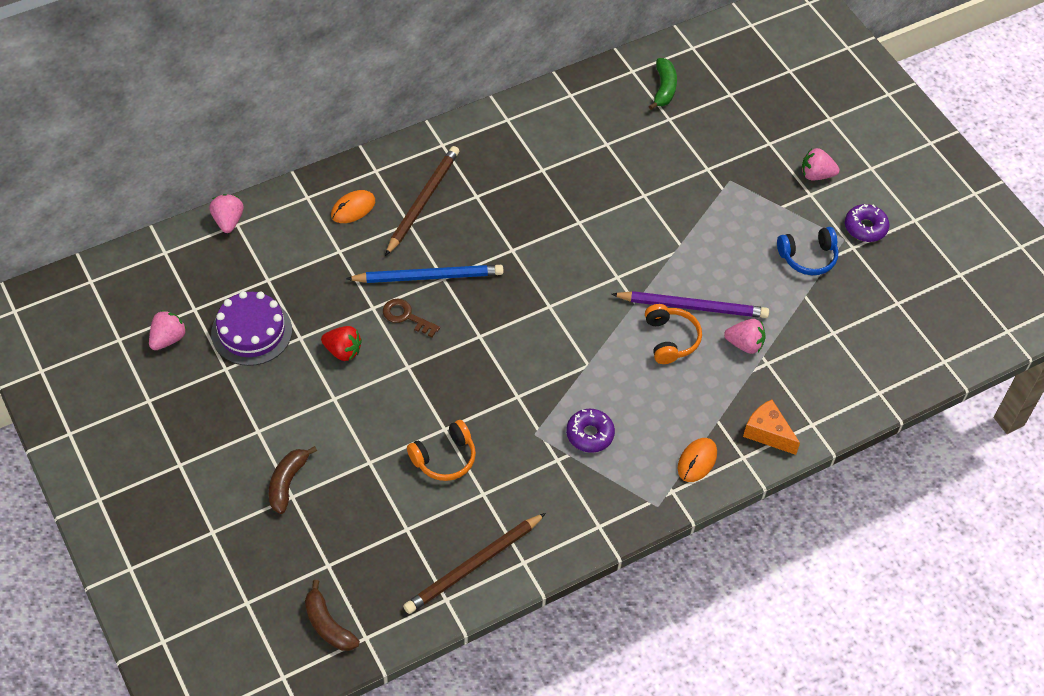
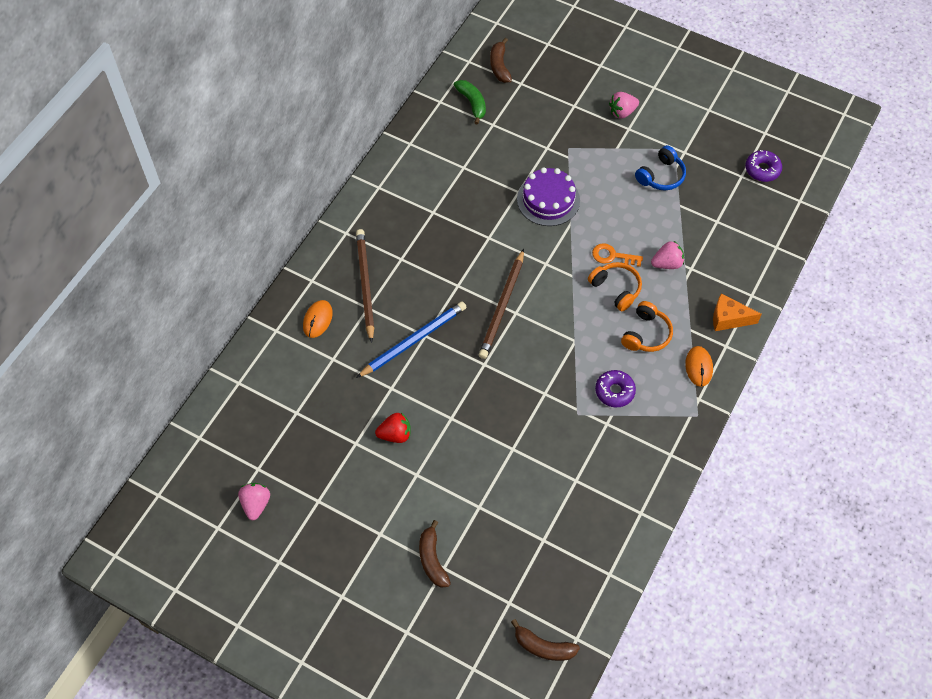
camera: 30 degrees left, 5 degrees up
pink strawberry [209,194,244,233] -> none
purple cake [211,291,292,366] -> purple cake moved to [517,167,580,226]
brown key [383,299,440,337] -> none
brown pencil [403,513,546,614] -> brown pencil moved to [479,249,524,359]
orange headphones [407,420,476,481] -> orange headphones moved to [621,301,673,352]
purple pencil [611,291,769,318] -> orange key [592,243,643,267]
purple donut [845,204,889,242] -> purple donut moved to [745,150,782,182]
none -> brown banana [490,38,512,83]

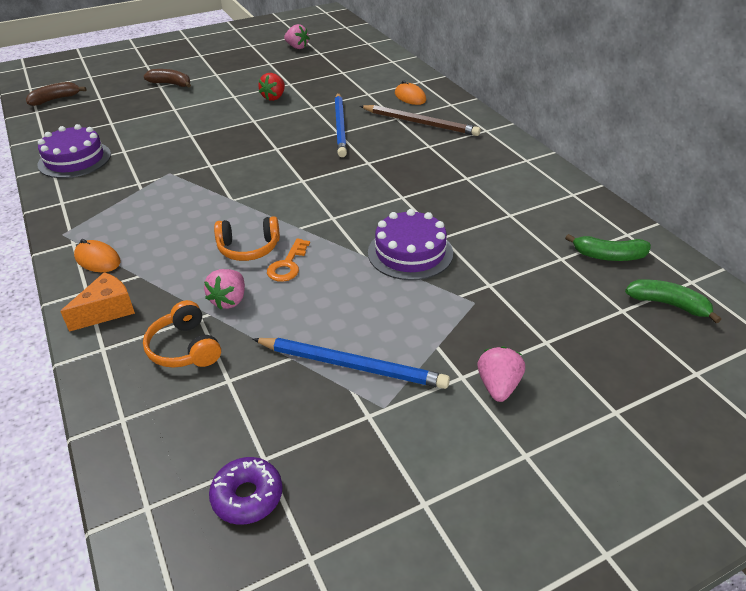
camera: 125 degrees right, 20 degrees down
brown pencil [479,249,524,359] -> none
brown banana [490,38,512,83] -> green banana [625,279,721,323]
orange key [592,243,643,267] -> orange key turned 150 degrees clockwise [267,238,310,282]
purple donut [595,370,636,407] -> none
orange headphones [621,301,673,352] -> orange headphones moved to [143,300,221,368]
blue headphones [635,145,686,190] -> blue pencil [253,338,450,389]
none -> purple cake [38,124,111,178]

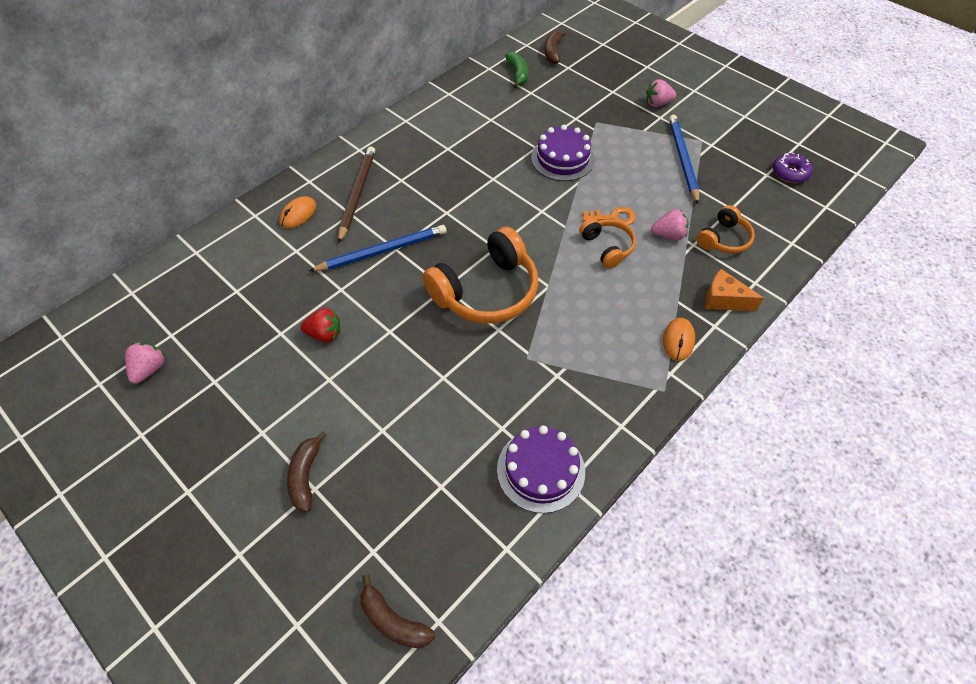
camera: 110 degrees left, 15 degrees up
green banana [625,279,721,323] -> brown banana [544,30,566,64]
none -> orange headphones [423,227,538,324]

